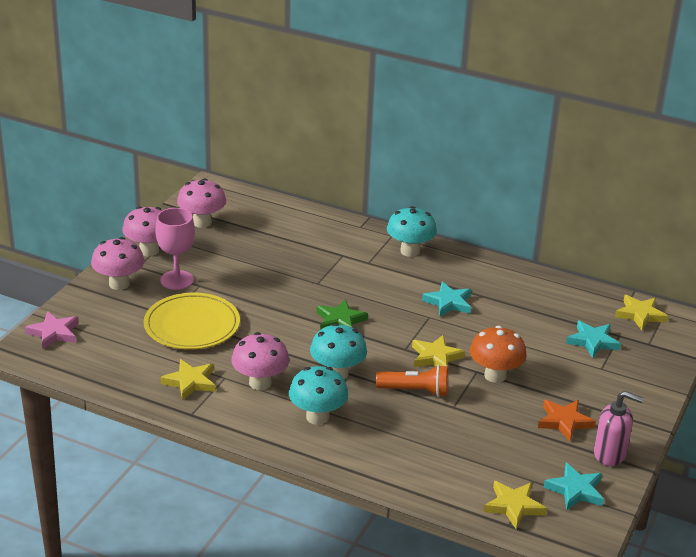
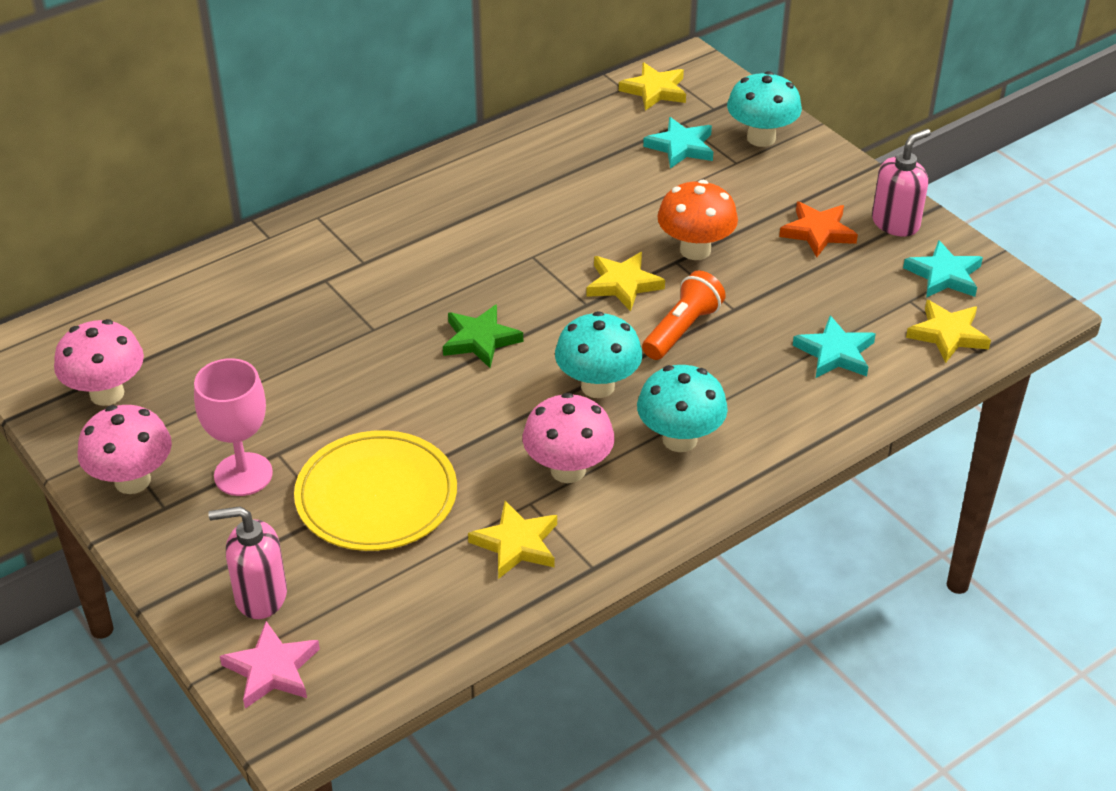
camera: 60 degrees left, 10 degrees up
pink mushroom [91,237,144,290] -> none
turquoise mushroom [387,206,437,257] -> turquoise mushroom moved to [727,71,802,147]
turquoise star [422,282,471,317] -> turquoise star moved to [793,315,876,378]
none -> pink soap dispenser [208,506,287,619]

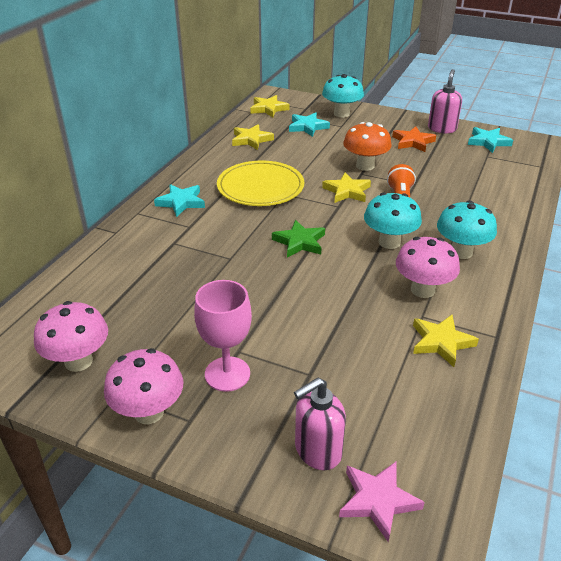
camera: 30 degrees left, 5 degrees down
yellow plate [294,430,457,551] -> yellow plate moved to [217,160,304,206]
turquoise star [793,315,876,378] -> turquoise star moved to [154,184,205,217]
yellow star [906,300,991,363] -> yellow star moved to [232,124,274,150]

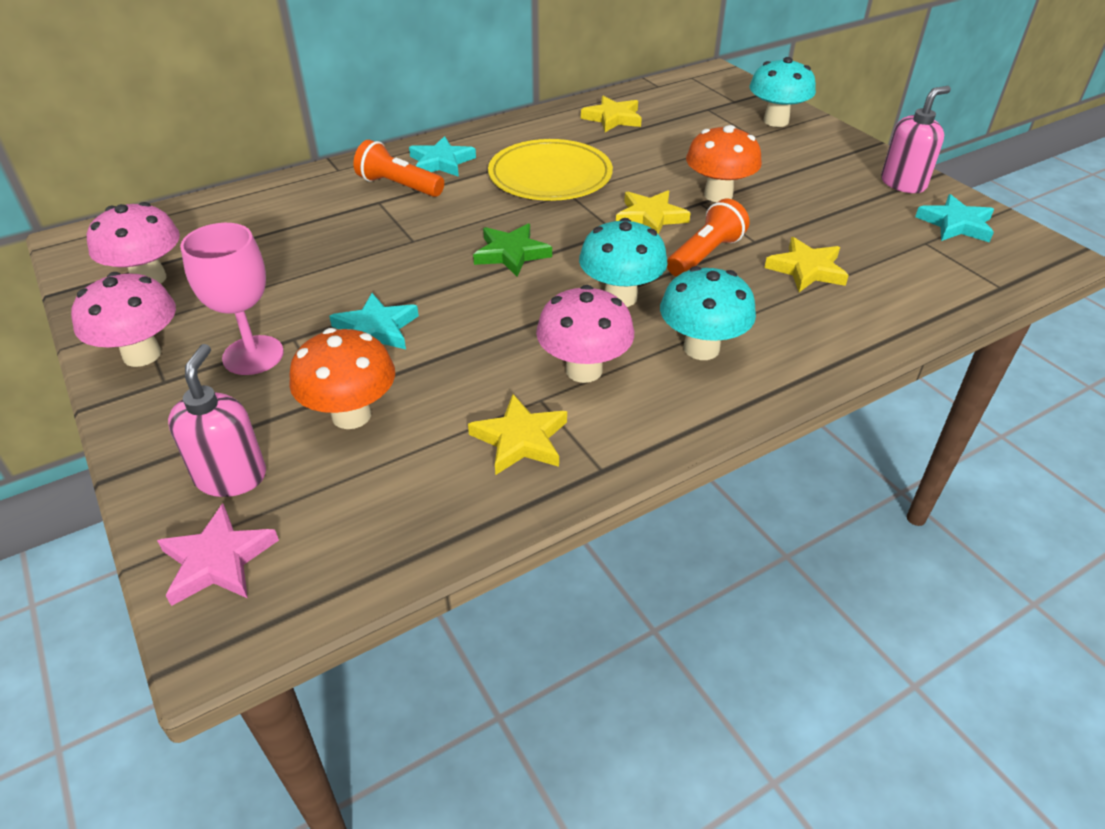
camera: 35 degrees right, 5 degrees up
yellow star [250,95,290,117] -> yellow star moved to [764,237,849,292]
turquoise star [289,113,330,137] -> turquoise star moved to [329,293,419,349]
pink soap dispenser [294,378,346,470] -> pink soap dispenser turned 90 degrees clockwise [168,344,266,497]
orange star [392,126,436,152] -> none
none -> orange mushroom [289,328,395,429]
none -> orange flashlight [354,140,444,197]

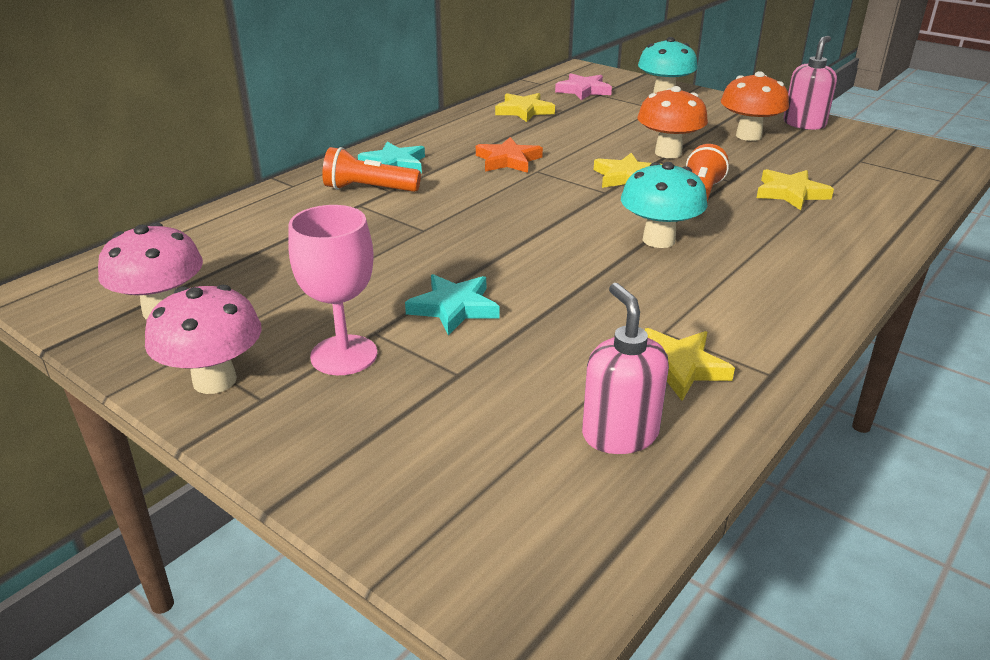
camera: 20 degrees left, 10 degrees down
pink star [157,504,279,606] -> pink star moved to [555,73,612,100]
pink soap dispenser [168,344,266,497] -> pink soap dispenser moved to [582,283,669,454]
orange mushroom [289,328,395,429] -> orange mushroom moved to [721,71,789,141]
green star [473,224,552,277] -> none
yellow plate [488,139,613,201] -> orange star [476,137,543,173]
pink mushroom [536,285,634,383] -> none
turquoise mushroom [660,266,756,360] -> none
turquoise star [915,194,994,243] -> none

